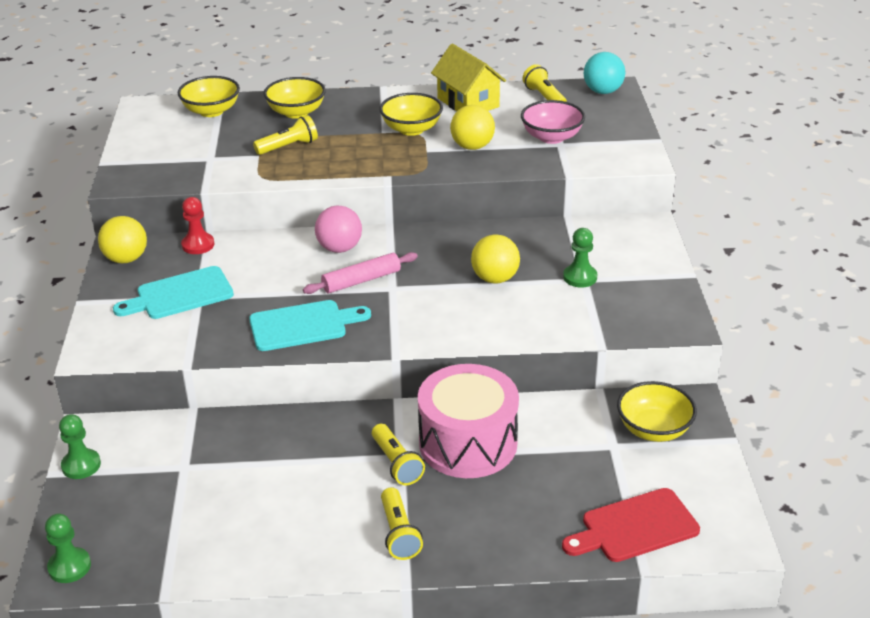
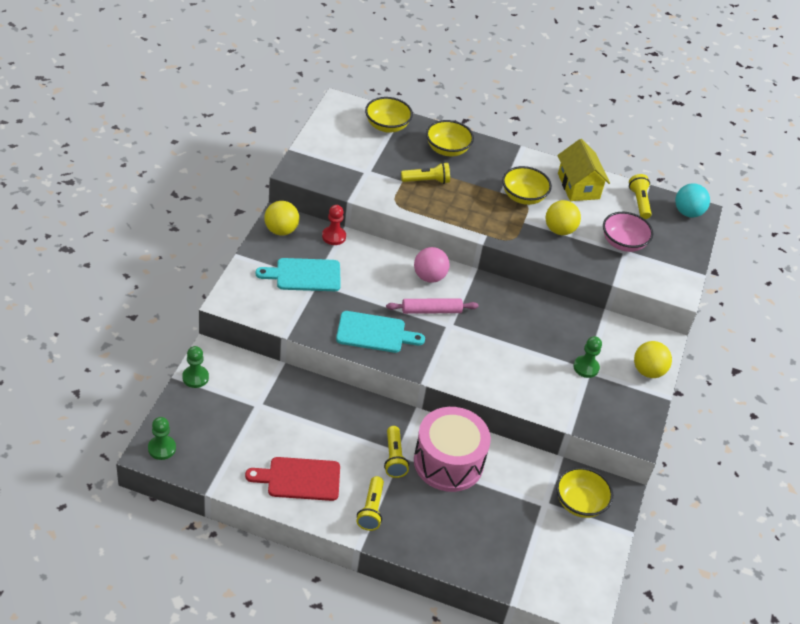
camera: 15 degrees right, 10 degrees up
yellow ball [471,234,520,284] -> yellow ball moved to [634,341,672,378]
red cutting board [562,488,700,562] -> red cutting board moved to [245,457,340,501]

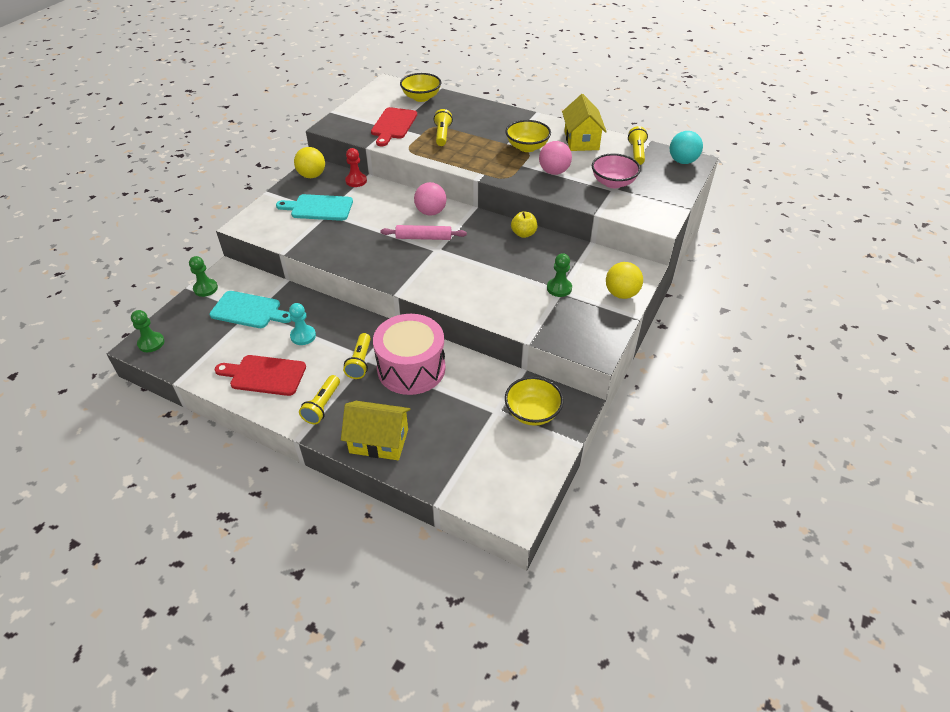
camera: 15 degrees right, 0 degrees up
turquoise cutting board [336,311,425,353] -> turquoise cutting board moved to [210,291,292,328]
yellow flashlight [401,162,450,184] -> yellow flashlight turned 90 degrees counterclockwise [434,109,453,146]
yellow bowl [426,120,474,156] -> none
yellow ball [546,200,581,235] -> pink ball [539,141,572,175]
none -> turquoise pawn [289,303,316,345]
none -> yellow house [341,401,411,460]
none -> red cutting board [371,107,417,146]
none -> yellow apple [511,211,537,238]

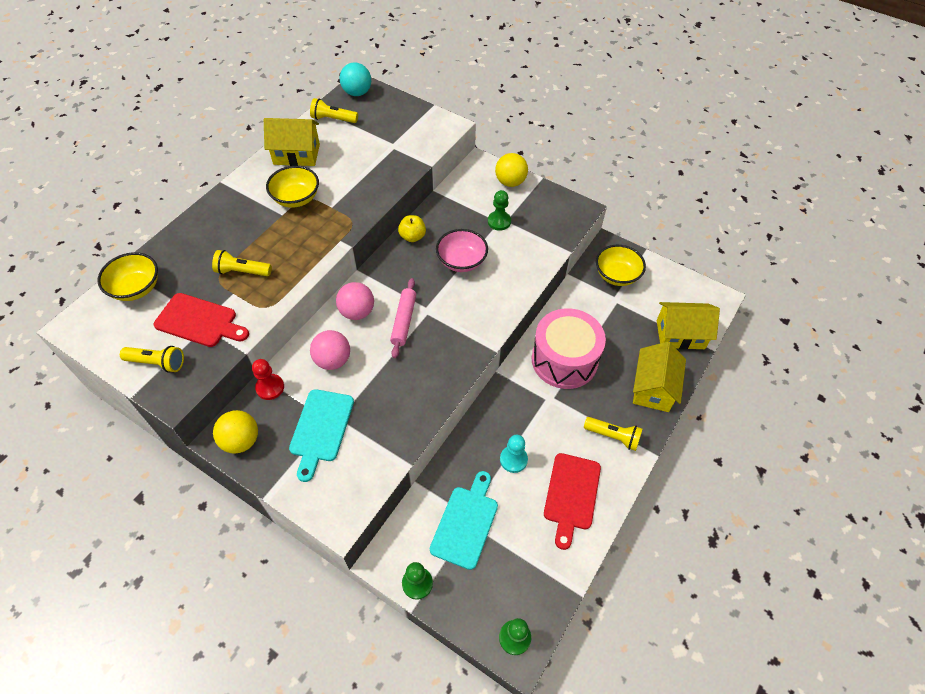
camera: 85 degrees left, 10 degrees up
yellow flashlight [343,333,371,379] -> yellow flashlight moved to [120,346,184,372]
pink ball [539,141,572,175] -> pink ball moved to [310,330,350,370]
pink bowl [592,154,641,188] -> pink bowl moved to [436,229,488,272]
none -> yellow house [657,302,720,350]

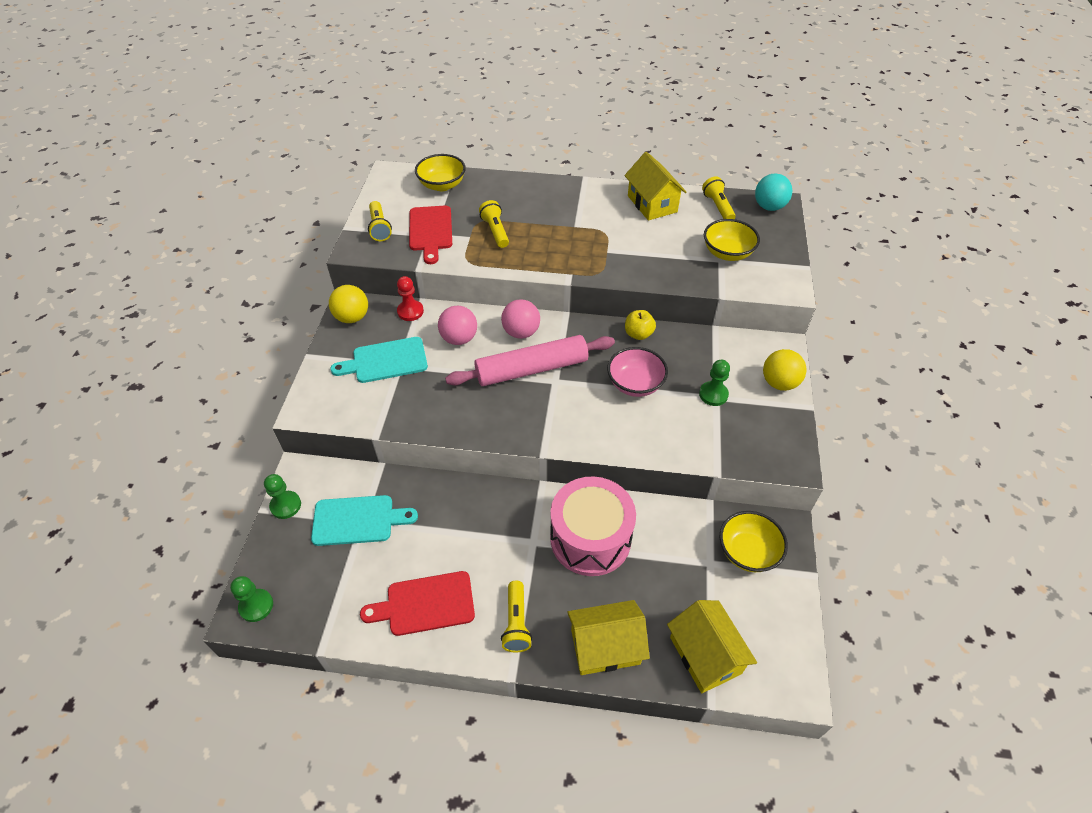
camera: 65 degrees right, 5 degrees down
yellow bowl [266,166,319,208] -> yellow bowl moved to [704,219,760,261]
pink rolling pin [390,278,416,358] -> pink rolling pin [445,335,615,386], size x1.68
turquoise pawn [500,435,528,473] -> none

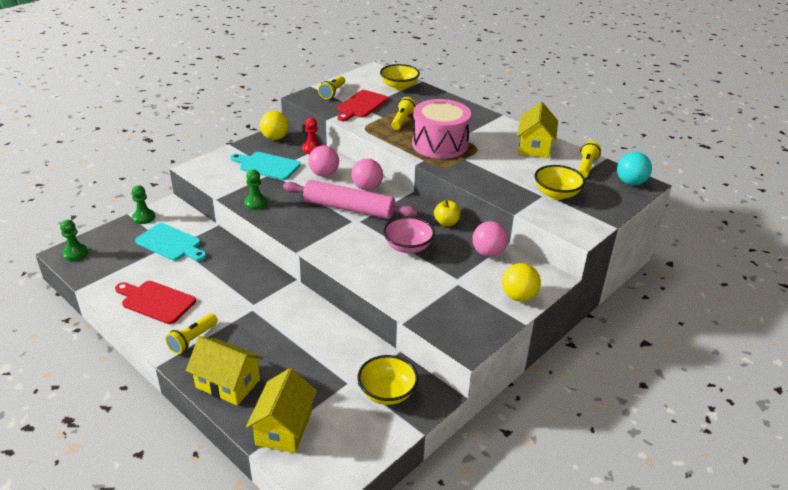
camera: 35 degrees right, 15 degrees down
pink drum [550,476,636,576] -> pink drum moved to [412,99,471,159]
green pawn [699,360,730,406] -> green pawn moved to [244,169,268,210]
none -> pink ball [472,221,508,257]

